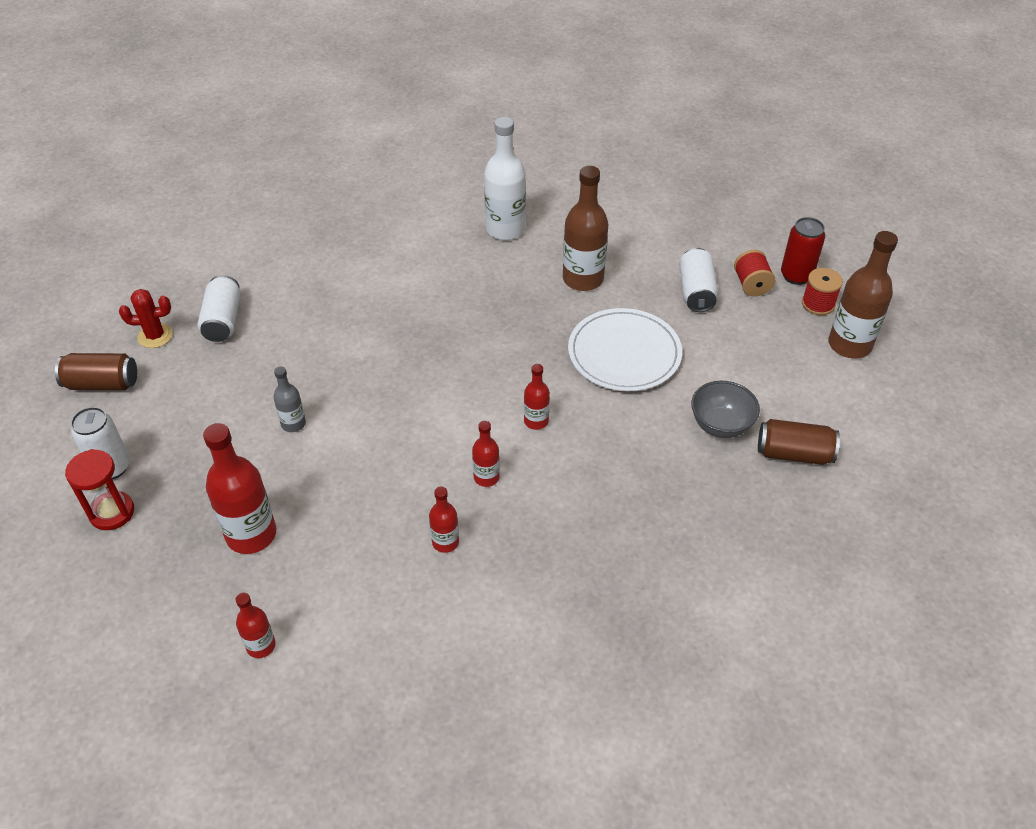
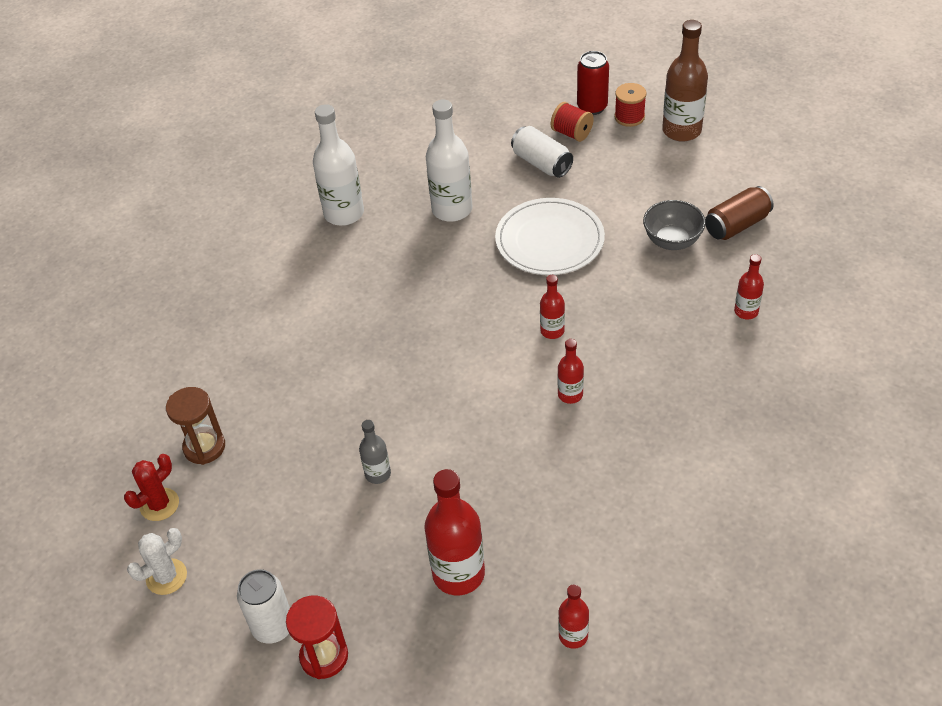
camera: 40 degrees left, 0 degrees up
brown can [55,353,137,390] -> white cactus [127,528,187,595]
white can [198,275,241,342] -> brown hourglass [166,387,225,465]
red bottle [429,486,459,553] -> red bottle moved to [734,254,764,319]
brown bottle [563,166,608,291] -> white bottle [426,99,472,222]

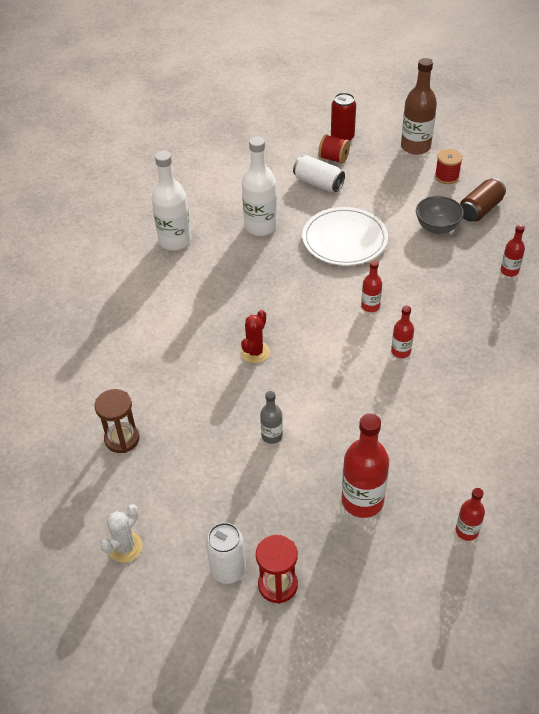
camera: 15 degrees left, 0 degrees up
red cactus [124,454,179,521] -> red cactus moved to [241,310,270,363]
red spool [614,83,647,127] -> red spool moved to [435,149,463,184]

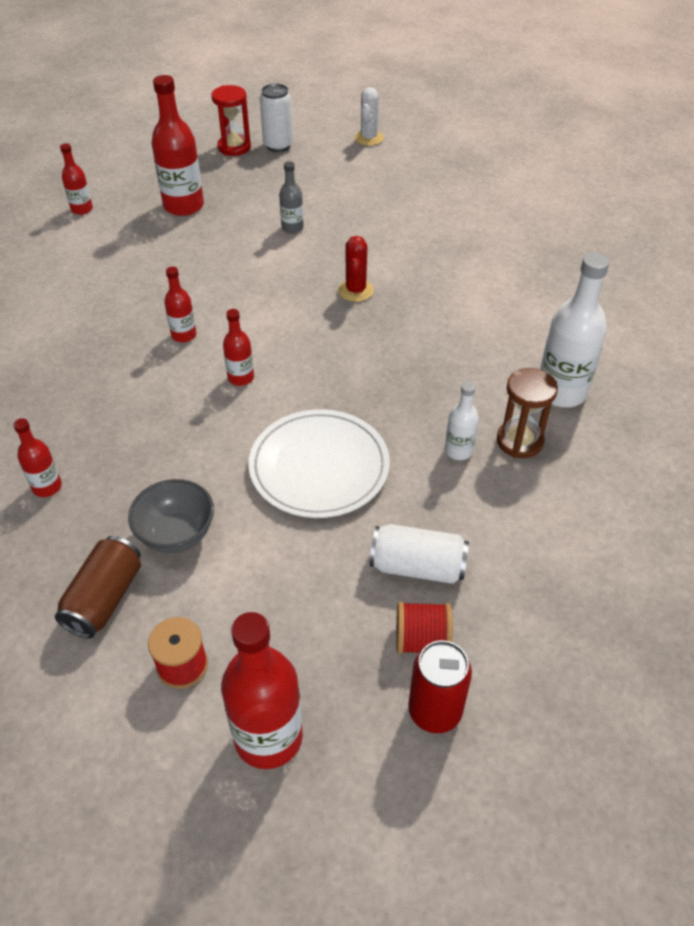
camera: 155 degrees right, 0 degrees up
brown hourglass [95,389,140,453] -> brown hourglass moved to [497,368,558,458]
white bottle [242,137,277,236] -> white bottle [445,382,479,460], size x0.53
brown bottle [401,58,437,155] -> red bottle [221,612,303,769]

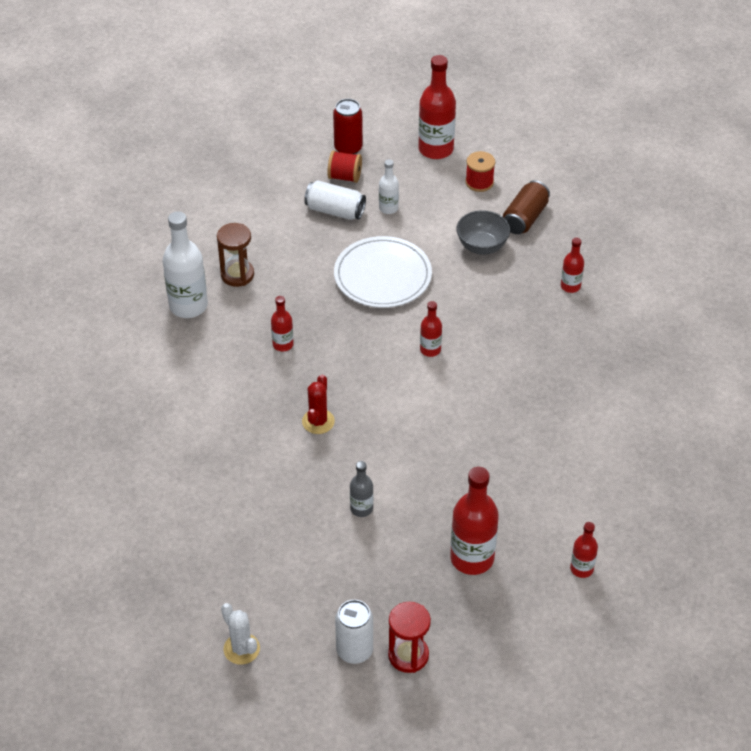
camera: 170 degrees left, 0 degrees up
red bottle [164,267,196,342] -> red bottle moved to [271,296,294,351]
white cactus [354,87,384,146] -> white cactus turned 60 degrees counterclockwise [221,603,260,665]
white bottle [445,382,479,460] -> white bottle moved to [379,159,399,214]

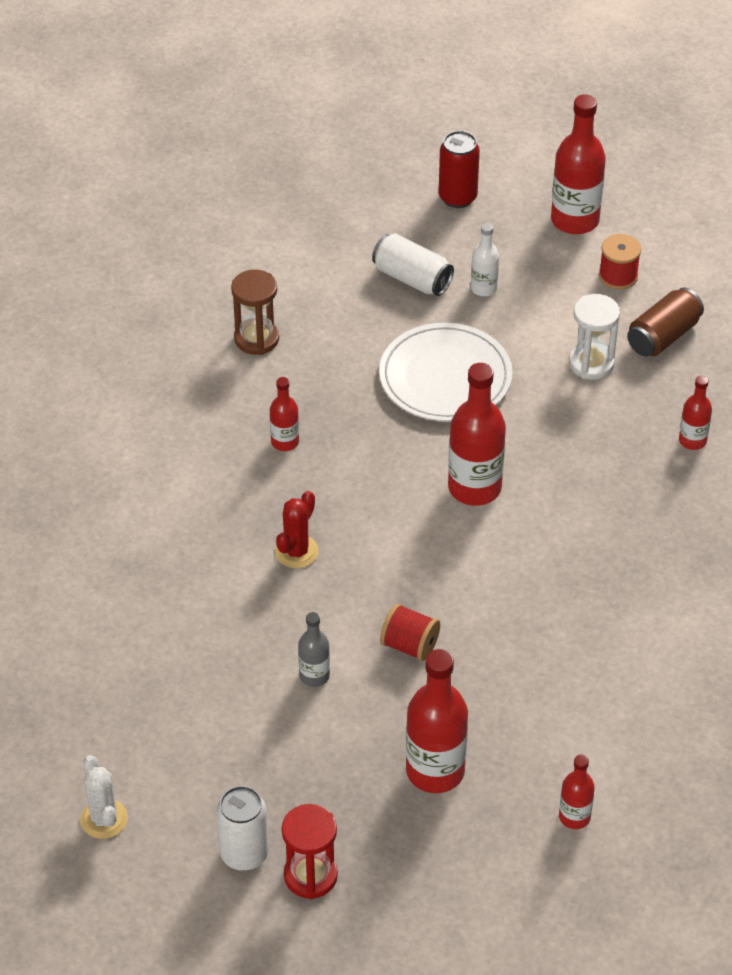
camera: 15 degrees right, 0 degrees up
white bottle [163,211,208,318] -> none
red spool [327,151,362,183] -> red spool moved to [380,604,440,661]
red bottle [420,301,442,357] -> red bottle [448,363,506,506], size x1.88
grey bowl [456,210,510,255] -> white hourglass [569,294,620,380]

